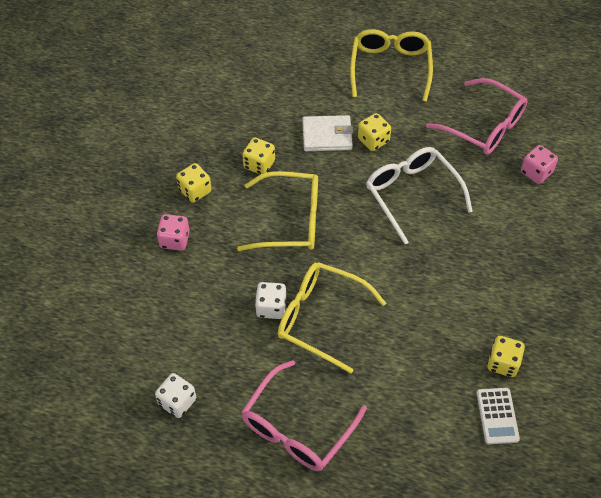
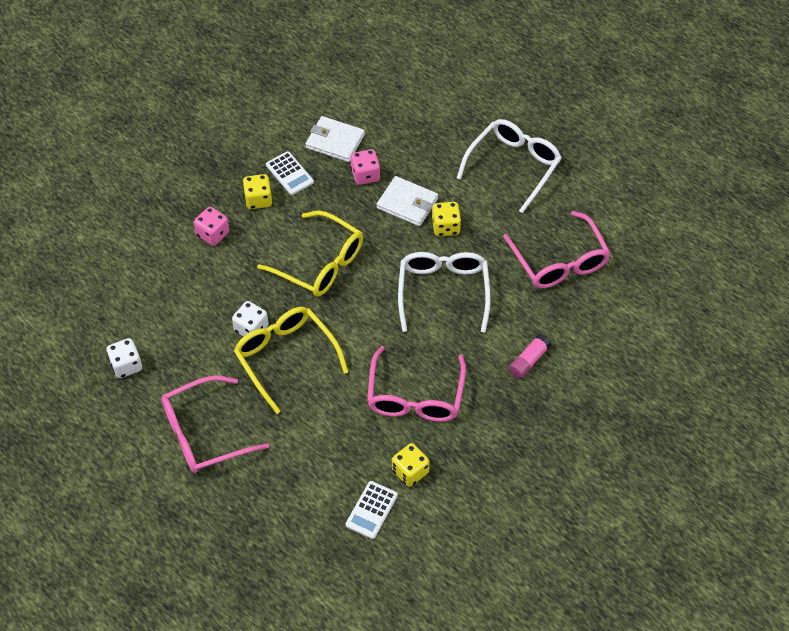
camera: 30 degrees right, 0 degrees up
yellow dice [242,137,275,175] -> none
yellow glasses [350,29,433,101] -> white glasses [457,119,562,213]
pink dice [521,145,558,184] -> pink dice moved to [351,149,380,185]
none -> white calculator [266,151,314,195]
none -> white wallet [306,116,365,162]
none -> pink glasses [367,346,466,422]
none -> pink glue stick [509,334,551,379]

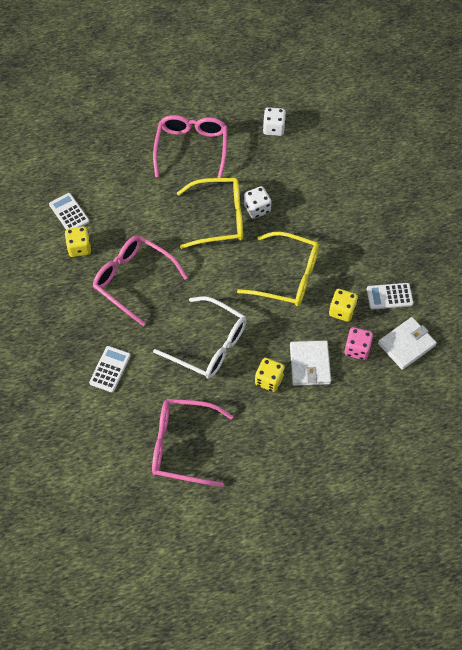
camera: 120 degrees right, 5 degrees up
pink dice [194,207,229,246] -> none
yellow dice [243,174,272,209] -> yellow dice moved to [329,289,358,322]
yellow glasses [257,211,363,297] -> yellow glasses turned 135 degrees counterclockwise [237,232,319,306]
white wallet [377,176,438,226] -> white wallet turned 60 degrees counterclockwise [290,341,331,386]
white glasses [457,119,562,213] -> none
pink glue stick [509,334,551,379] -> white calculator [89,346,131,392]

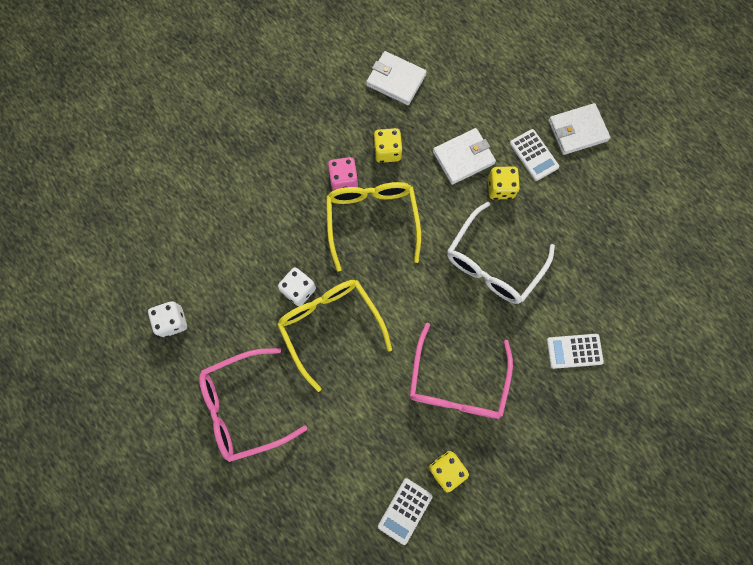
camera: 115 degrees left, 15 degrees up
pink glasses [152,399,234,487] -> none
white glasses [153,296,246,379] -> white glasses turned 150 degrees counterclockwise [447,202,555,304]
pink dice [344,327,373,360] -> pink dice moved to [328,157,358,191]
white calculator [367,283,413,310] -> white calculator moved to [510,129,559,181]
none -> white wallet [548,103,611,155]

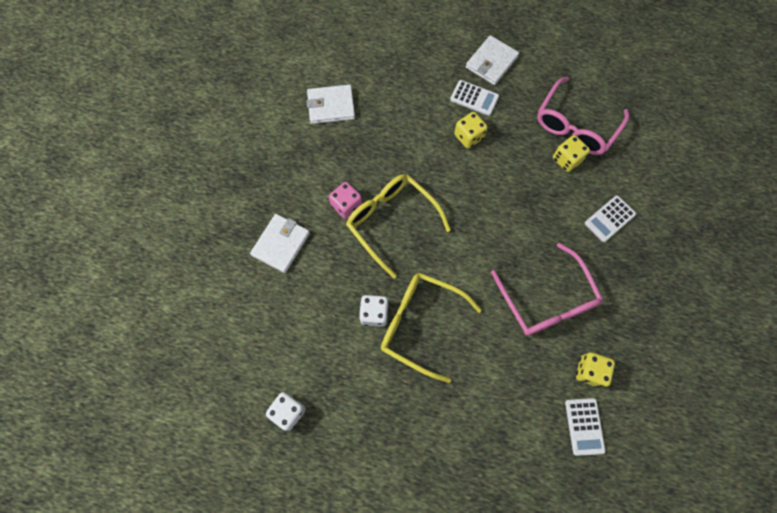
camera: 35 degrees left, 5 degrees down
pink glasses [199,348,307,462] -> pink glasses moved to [537,77,629,155]
yellow dice [373,128,402,163] -> yellow dice moved to [553,135,590,172]
white wallet [433,128,496,185] -> white wallet moved to [250,214,310,273]
white glasses [447,202,555,304] -> none

